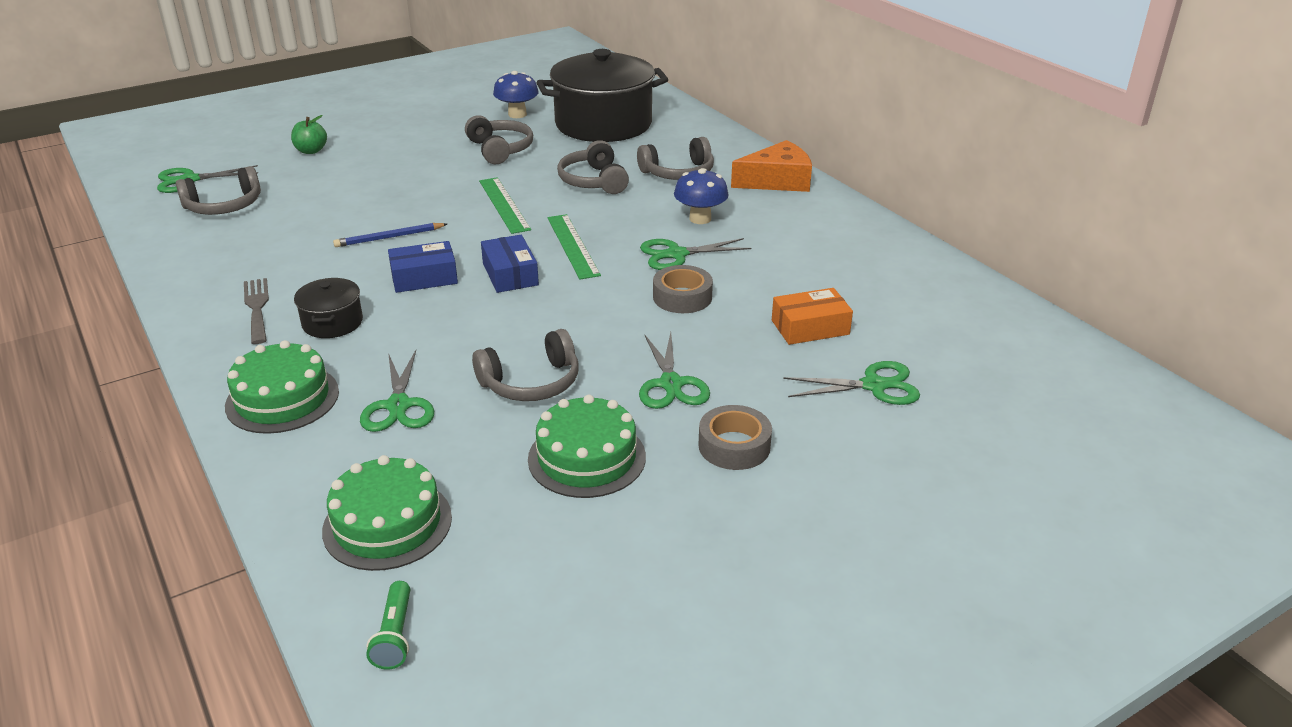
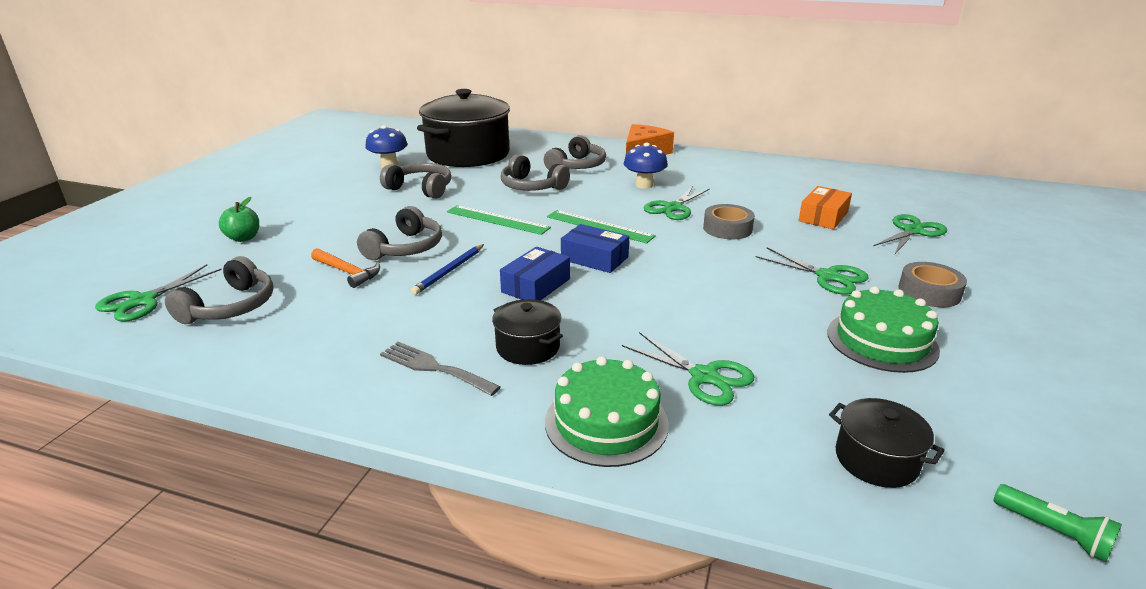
camera: 40 degrees left, 5 degrees down
green cake [322,455,452,571] -> black pot [829,398,945,488]
grey headphones [472,329,578,401] -> grey headphones moved to [357,206,442,260]
none -> orange hammer [311,248,380,288]

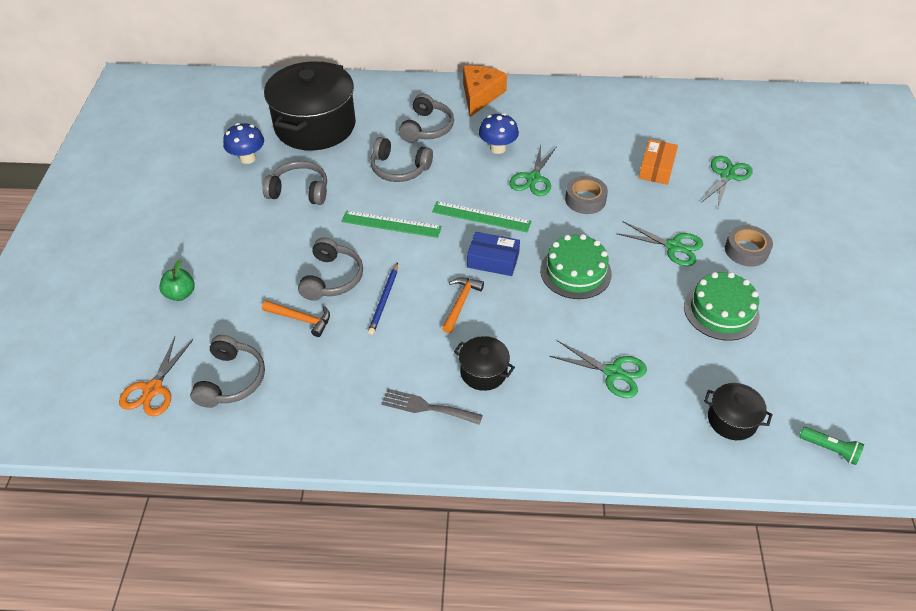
camera: 15 degrees left, 20 degrees up
green scissors [95,264,221,321] -> orange scissors [119,337,193,416]
blue box [500,247,570,300] -> orange hammer [442,277,484,333]
green cake [545,356,669,467] -> green cake moved to [540,234,612,299]

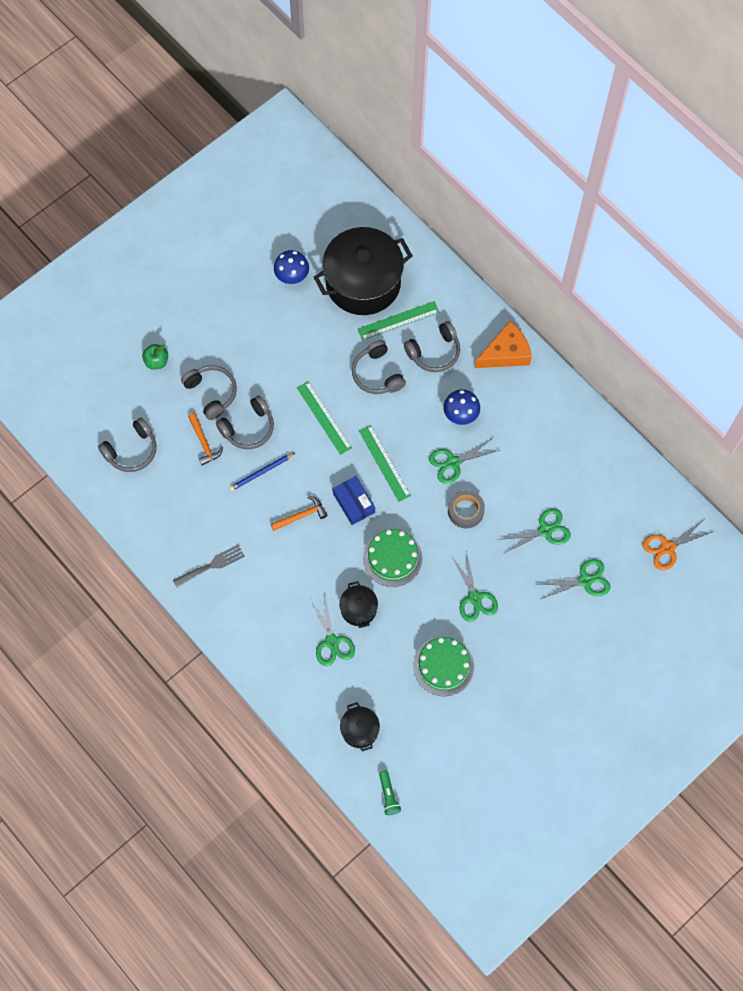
camera: 45 degrees right, 20 degrees up
orange scissors [119,337,193,416] -> orange scissors moved to [643,519,714,570]
grey headphones [262,161,327,205] -> grey headphones moved to [181,365,237,420]
grey fork [381,389,483,425] -> grey fork turned 90 degrees clockwise [173,544,245,587]
black pot [454,336,515,391] -> black pot moved to [339,581,378,628]
orange box [639,139,678,185] -> green scissors [497,509,571,553]
grey tape [725,225,773,266] -> none
none -> green ruler [358,301,439,340]

